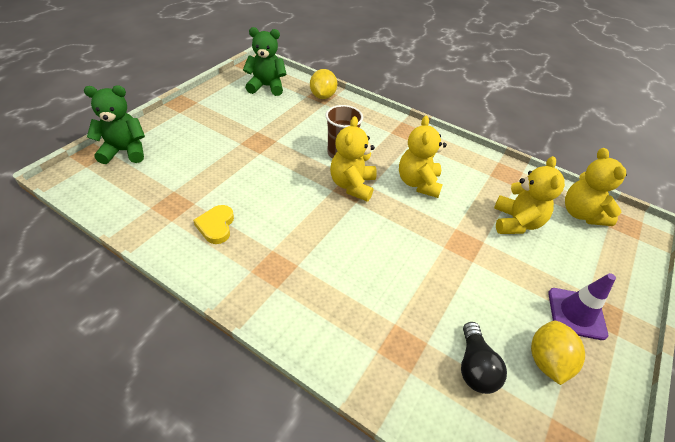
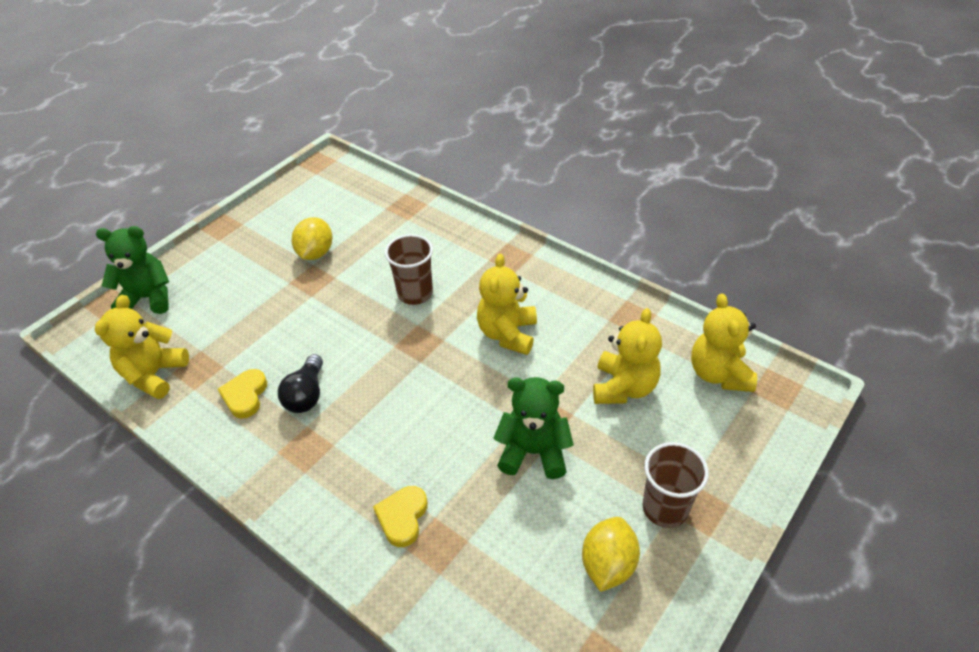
camera: 10 degrees right, 0 degrees up
green teddy bear [243,27,287,96] -> green teddy bear moved to [493,377,574,479]
yellow lemon [310,69,337,99] -> yellow lemon moved to [292,217,332,260]
yellow teddy bear [330,116,377,202] -> yellow teddy bear moved to [95,295,189,399]
black light bulb [461,322,507,394] -> black light bulb moved to [278,354,323,413]
purple traffic cone [548,273,616,340] -> brown cup [642,442,709,528]
none -> yellow heart [373,486,428,547]

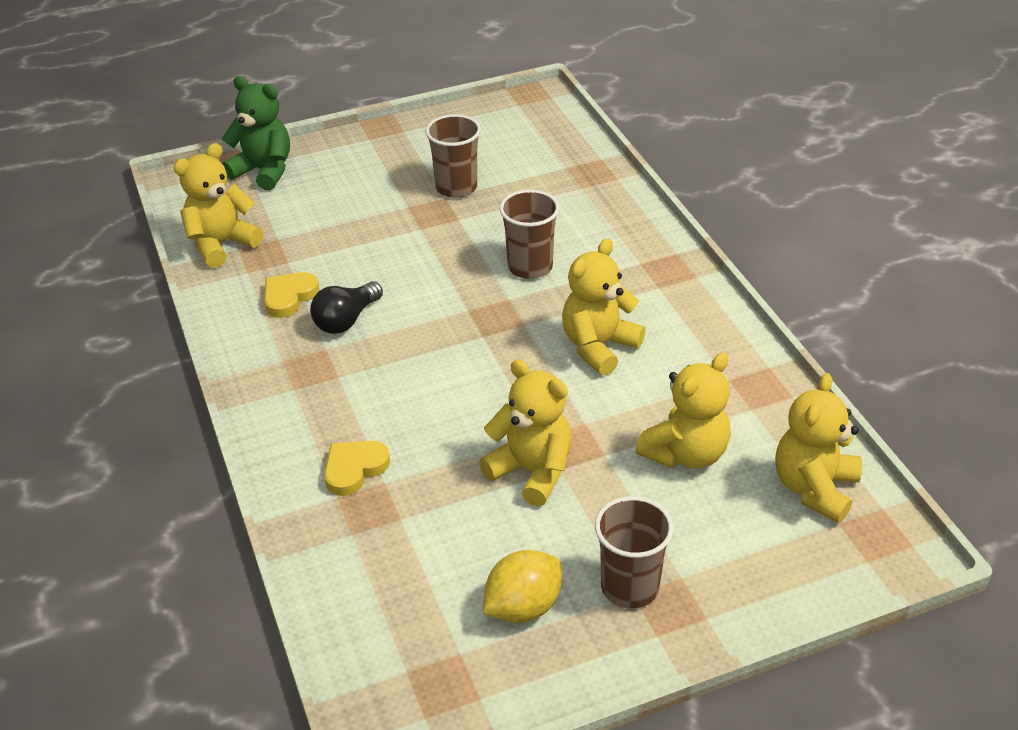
camera: 30 degrees right, 5 degrees down
yellow lemon [292,217,332,260] -> brown cup [426,114,481,198]
green teddy bear [493,377,574,479] -> yellow teddy bear [479,359,572,506]

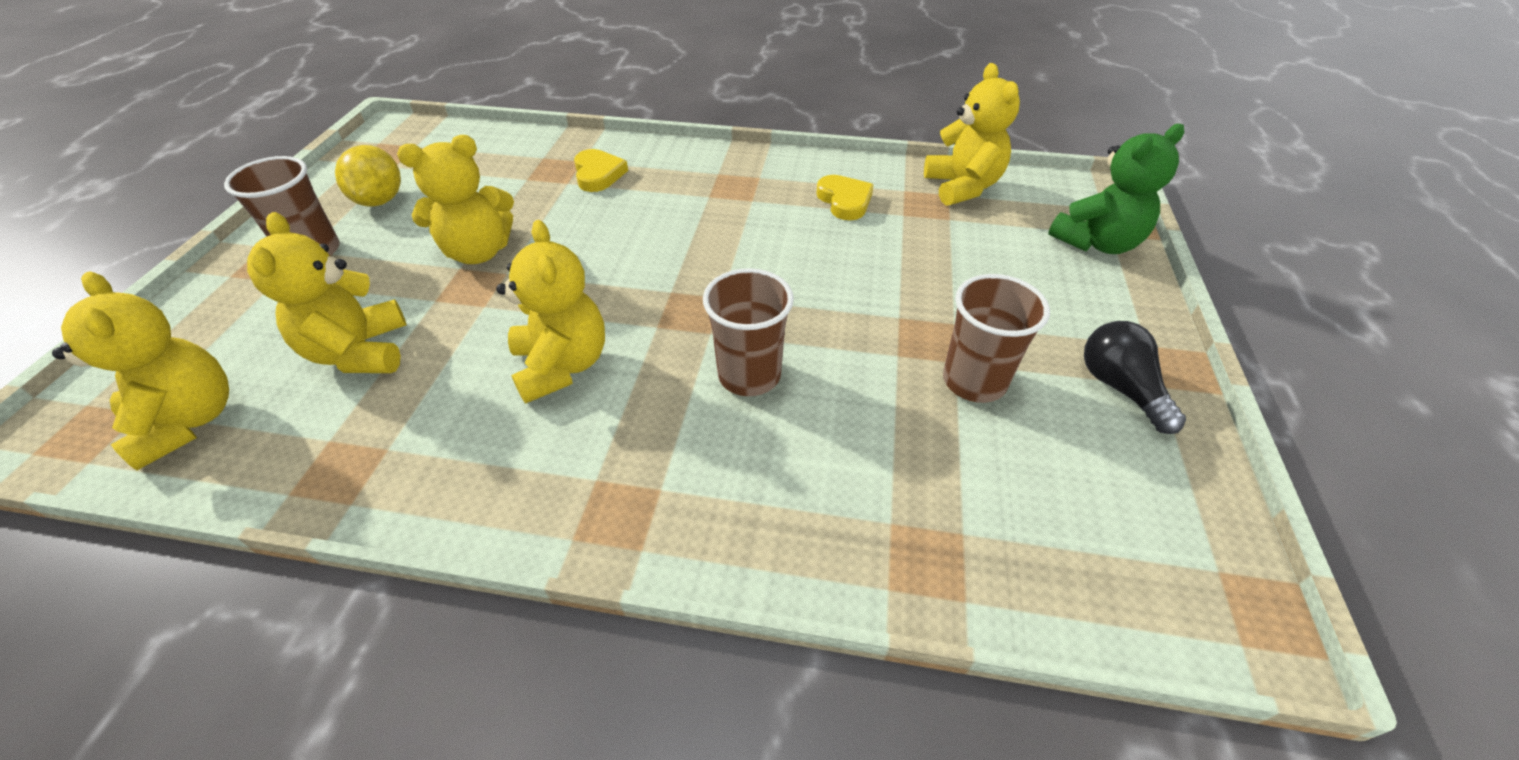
camera: 120 degrees right, 5 degrees up
black light bulb [310,281,383,334] -> black light bulb moved to [1084,321,1186,434]

